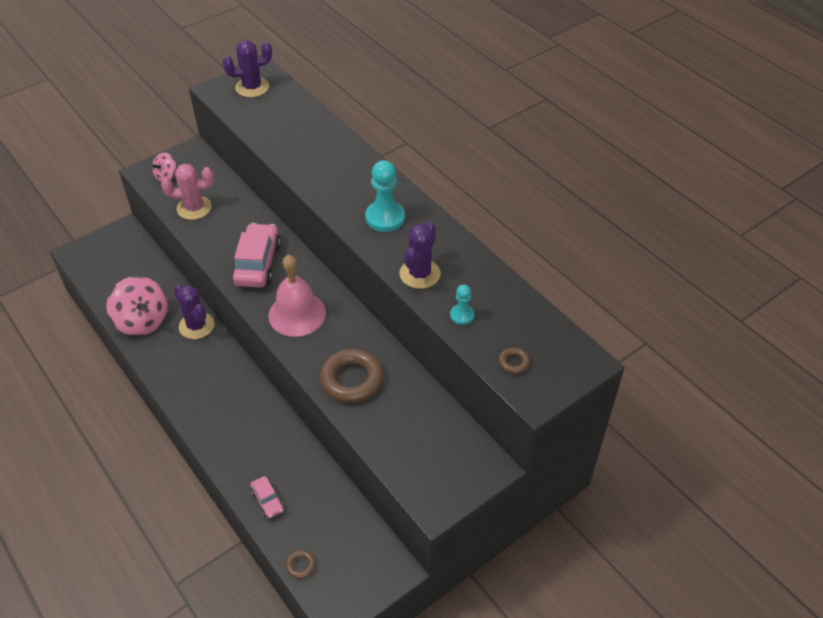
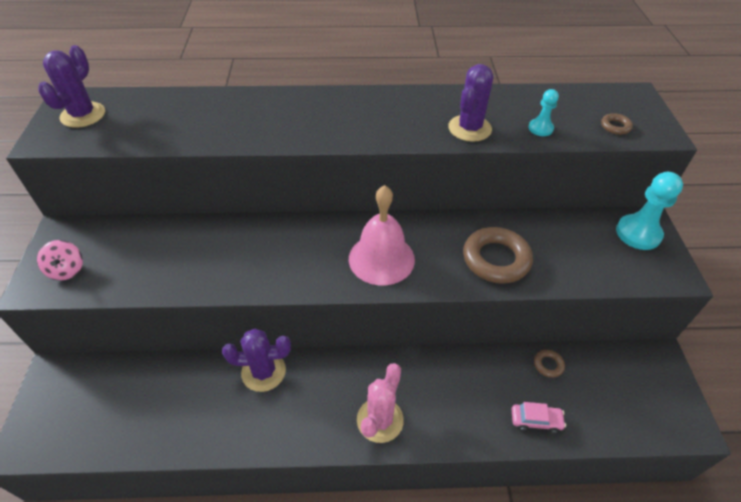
camera: 55 degrees left, 0 degrees up
pink spinning top [106,276,168,336] -> none
pink cactus [161,164,214,220] -> pink cactus moved to [357,363,404,443]
pink car [231,223,281,288] -> none
brown ring [285,550,316,579] -> brown ring moved to [534,349,565,378]
turquoise pawn [365,160,405,232] -> turquoise pawn moved to [616,172,683,250]
purple cactus [400,222,441,289] -> purple cactus turned 60 degrees clockwise [448,64,493,142]

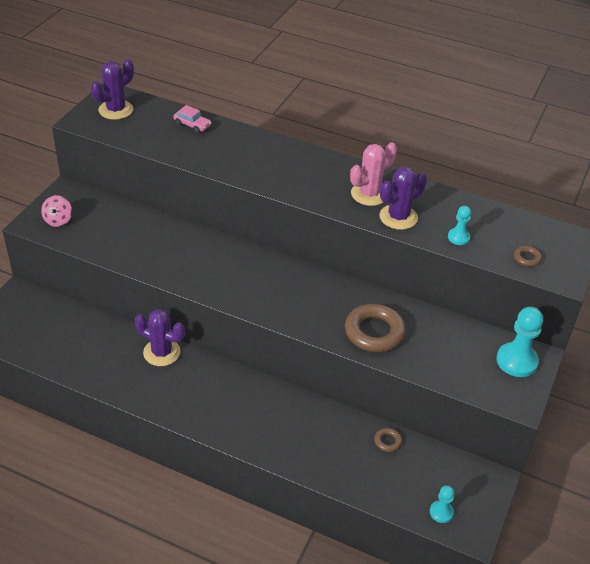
camera: 25 degrees right, 5 degrees down
pink bell [349,185,415,285] -> none
pink cactus [357,363,404,443] -> pink cactus moved to [350,142,397,206]
pink car [512,402,566,433] -> pink car moved to [173,105,212,133]
none -> turquoise pawn [430,485,454,523]

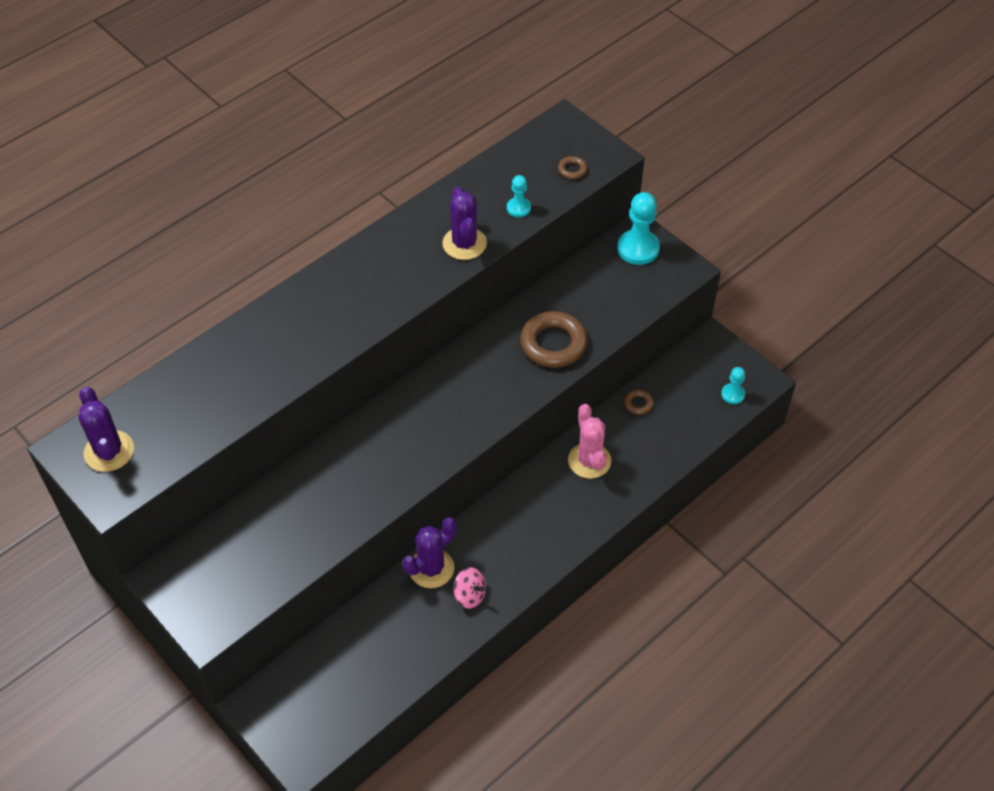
camera: 65 degrees left, 10 degrees up
pink spinning top [41,195,72,227] -> pink spinning top moved to [454,567,486,609]
pink car [173,105,212,133] -> none
pink cactus [350,142,397,206] -> pink cactus moved to [568,404,611,479]

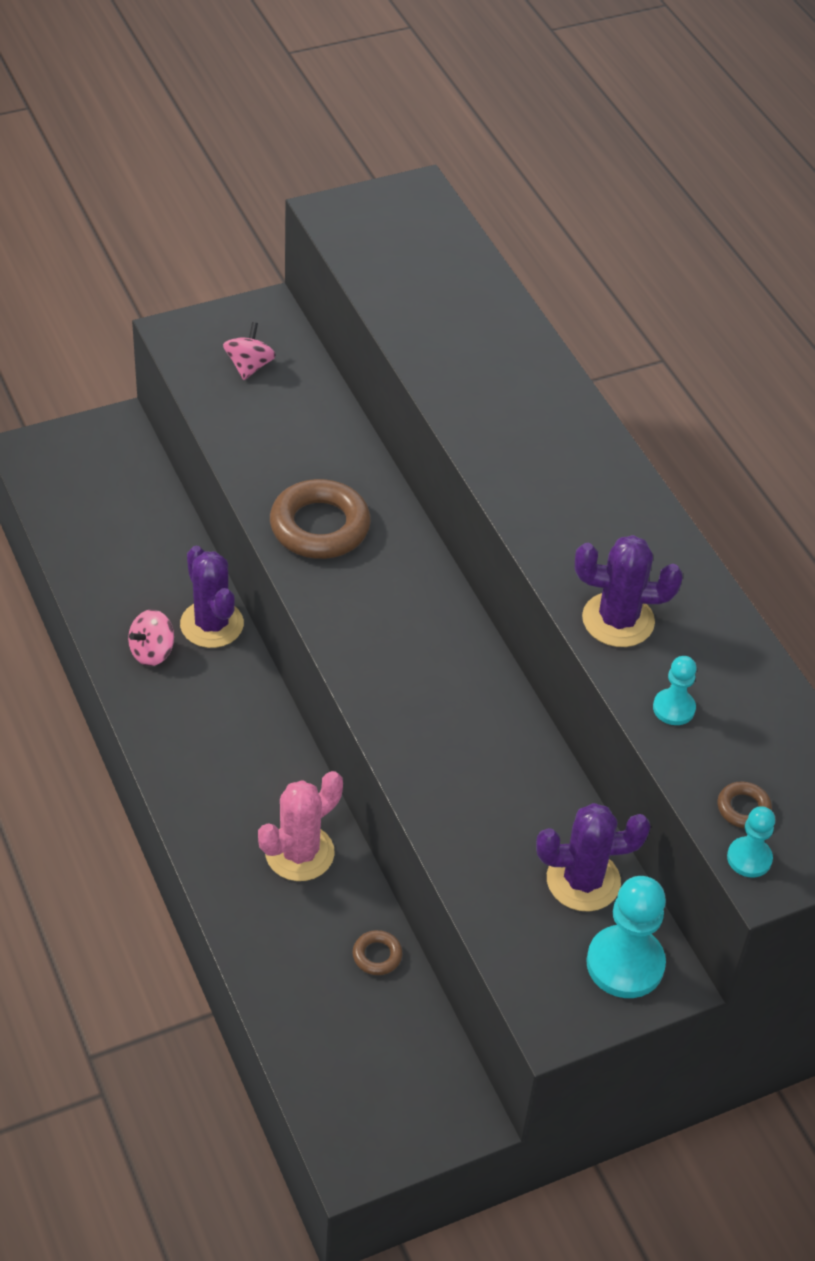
camera: 105 degrees right, 5 degrees down
purple cactus [79,387,134,472] -> purple cactus moved to [536,803,650,912]
brown ring [520,311,588,368] -> brown ring moved to [270,479,371,559]
pink cactus [568,404,611,479] -> pink cactus turned 45 degrees counterclockwise [258,771,343,881]
turquoise pawn [721,367,745,404] -> turquoise pawn moved to [727,806,775,877]
none -> pink spinning top [223,322,276,380]

